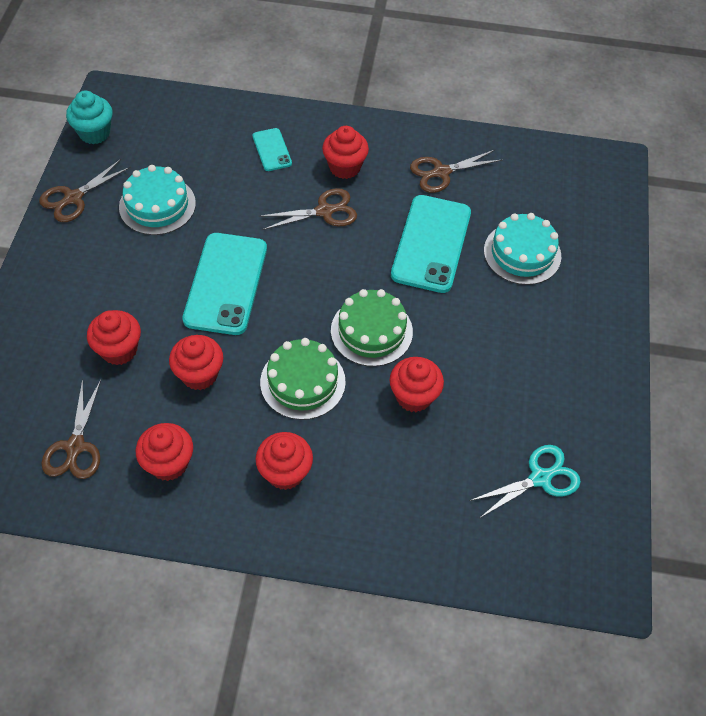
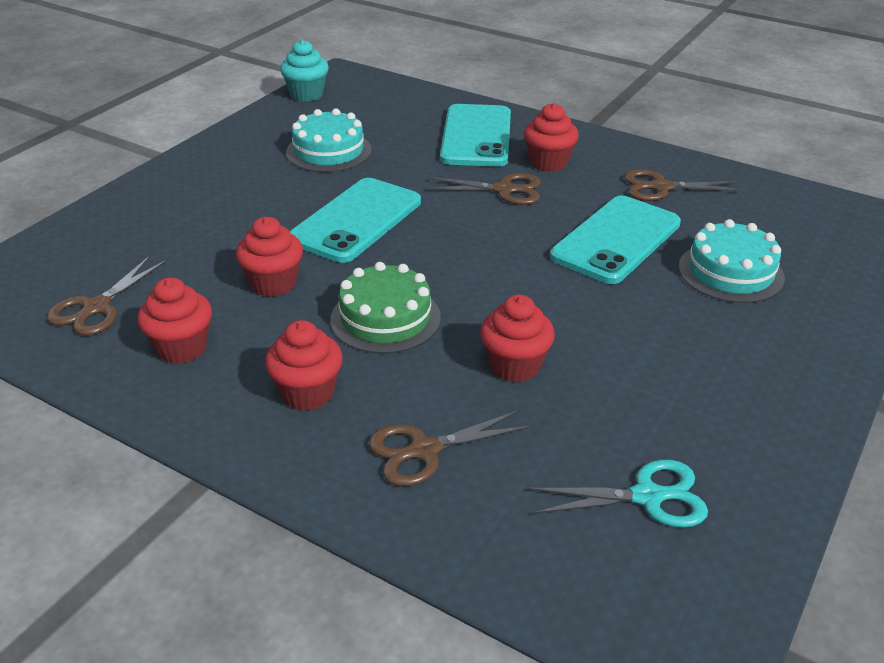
camera: 25 degrees right, 20 degrees down
brown scissors [39,159,131,222] -> brown scissors moved to [369,410,532,486]
red cupcake [87,310,141,365] -> none
turquoise phone [253,128,292,171] -> turquoise phone [440,104,511,167], size x2.01
green cake [331,289,413,367] -> none

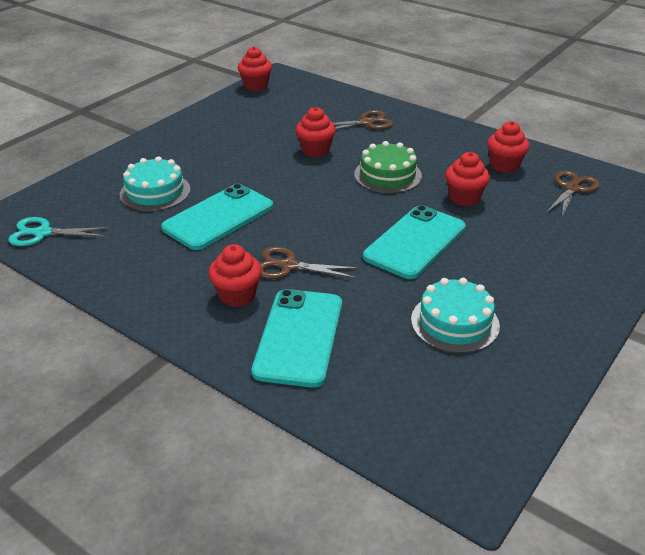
camera: 175 degrees left, 0 degrees up
red cupcake [265,320,343,411] -> red cupcake moved to [238,46,272,91]
turquoise cupcake [280,39,329,102] -> none
turquoise scissors [528,460,708,528] -> turquoise scissors moved to [8,217,110,246]
brown scissors [624,169,743,201] -> none

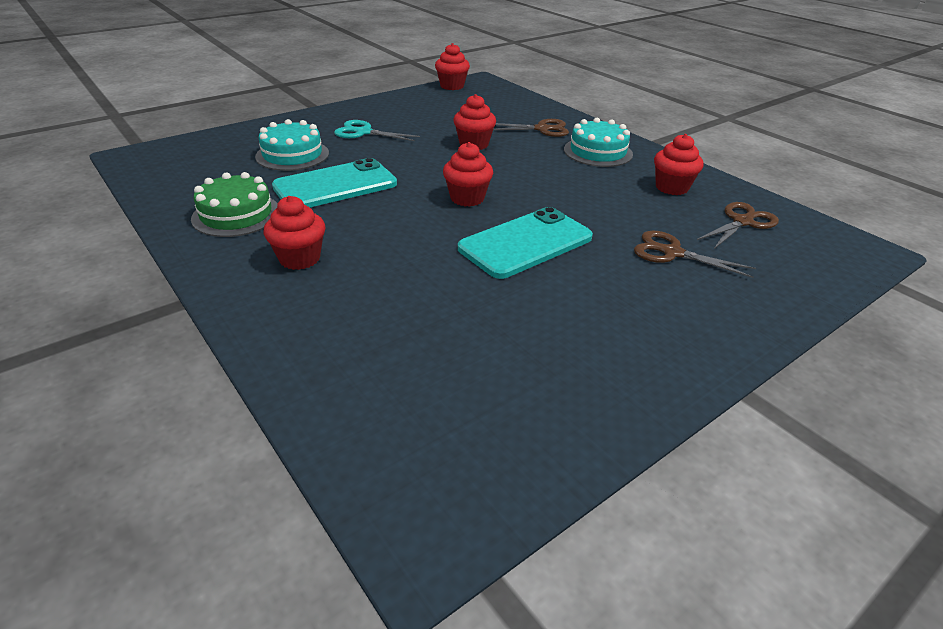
camera: 15 degrees right, 0 degrees up
turquoise scissors [8,217,110,246] -> turquoise scissors moved to [334,120,420,141]
turquoise phone [252,289,342,388] -> none
brown scissors [260,247,359,279] -> brown scissors moved to [634,231,756,278]
green cake [354,141,422,193] -> green cake moved to [191,172,278,237]
turquoise cake [411,278,500,353] -> turquoise cake moved to [564,118,633,167]
red cupcake [445,152,490,206] -> red cupcake moved to [443,142,493,207]

